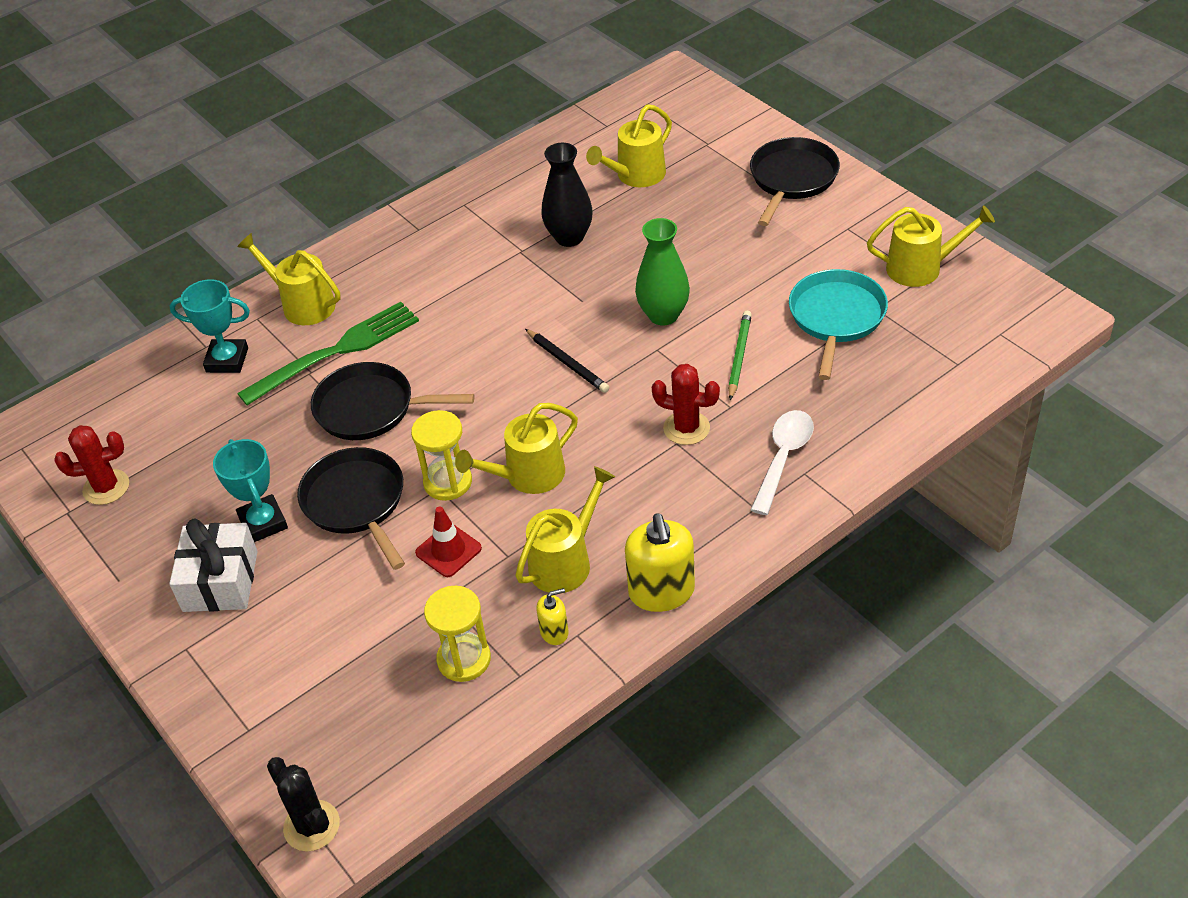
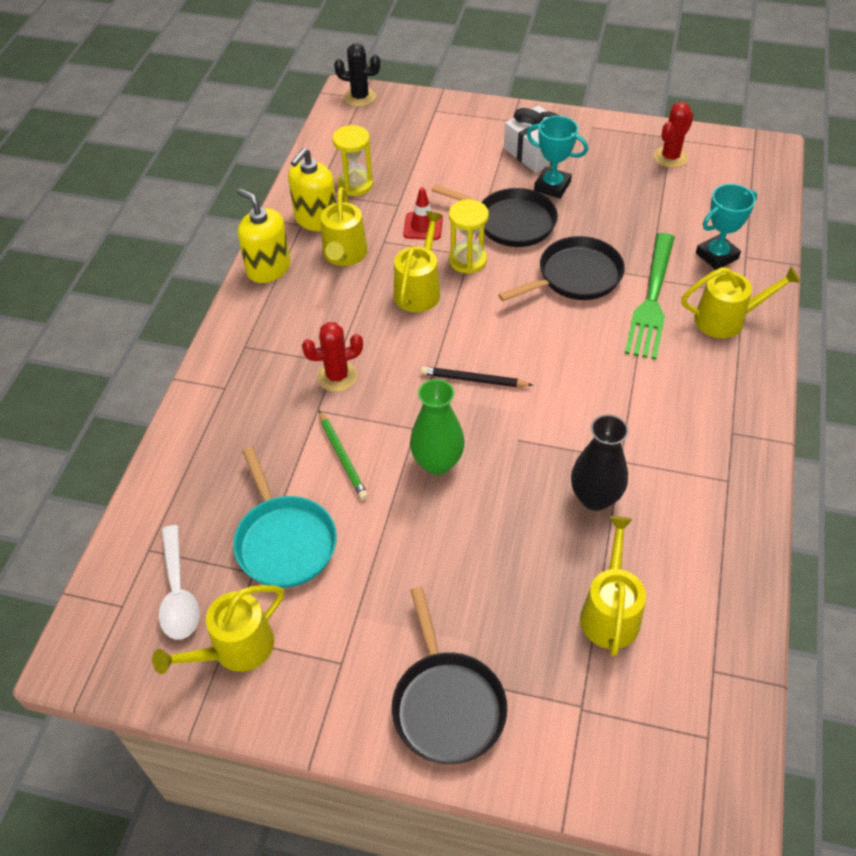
camera: 140 degrees right, 5 degrees up
yellow soap dispenser [536,588,569,645] -> yellow soap dispenser [288,148,336,231], size x1.95
white spoon [751,410,814,515] -> white spoon moved to [159,525,199,640]

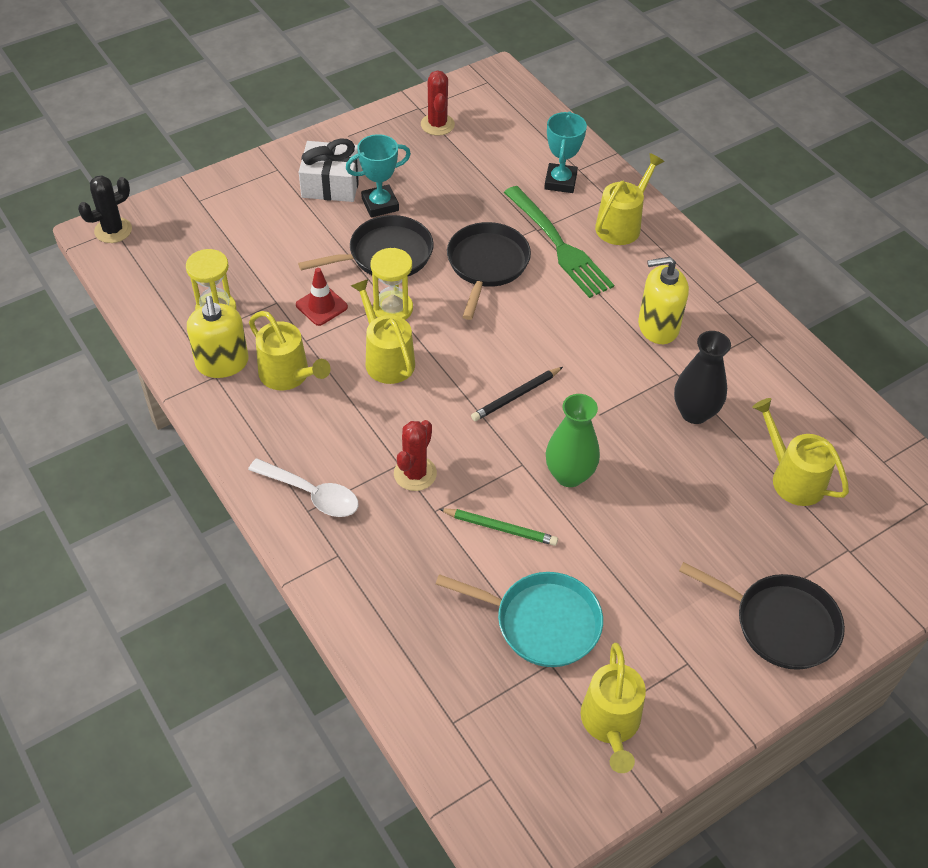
camera: 50 degrees left, 0 degrees up
white spoon [159,525,199,640] -> white spoon moved to [248,458,359,517]
yellow soap dispenser [237,188,291,283] -> yellow soap dispenser moved to [638,257,689,344]

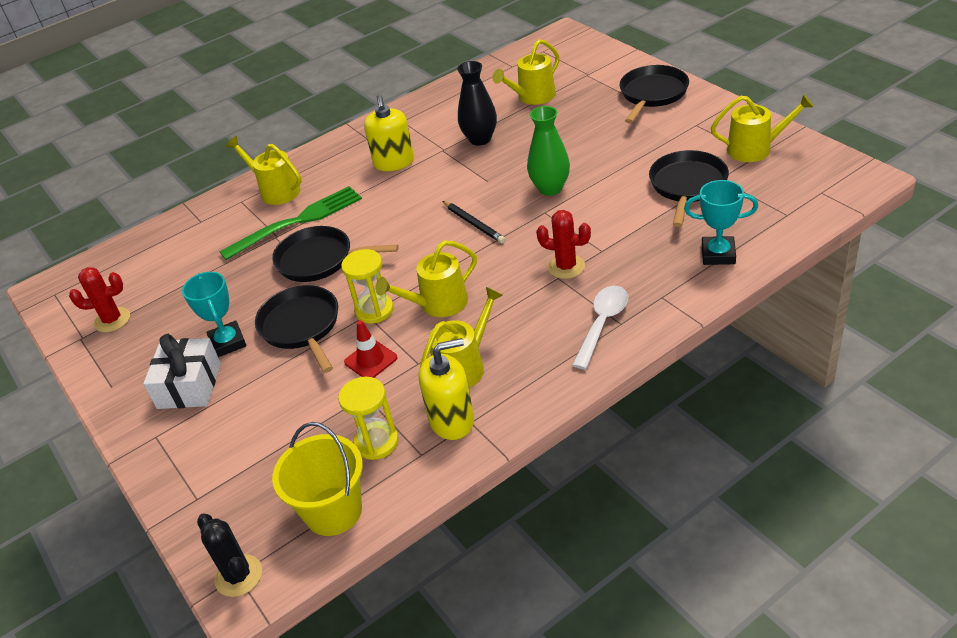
camera: 85 degrees left, 10 degrees down
turquoise pan [436,572,603,667] -> black pan [649,150,729,227]
green pencil [439,508,558,546] -> none
turquoise trophy [544,111,587,193] -> turquoise trophy moved to [684,180,758,265]
none -> yellow bucket [272,422,363,536]

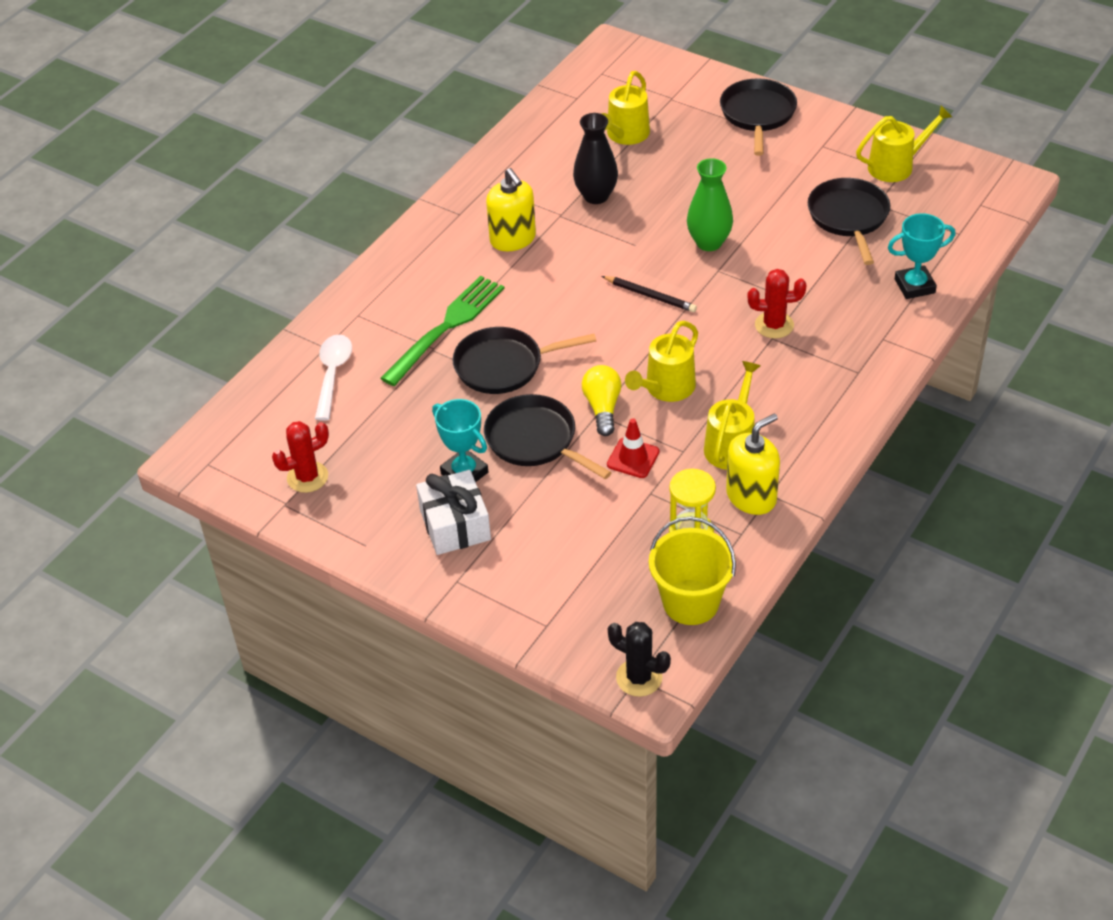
camera: 25 degrees left, 5 degrees up
yellow watering can [226,136,301,205] -> none
yellow hourglass [341,249,394,324] -> yellow light bulb [582,365,622,436]
white spoon [572,286,628,370] -> white spoon moved to [315,335,352,420]

